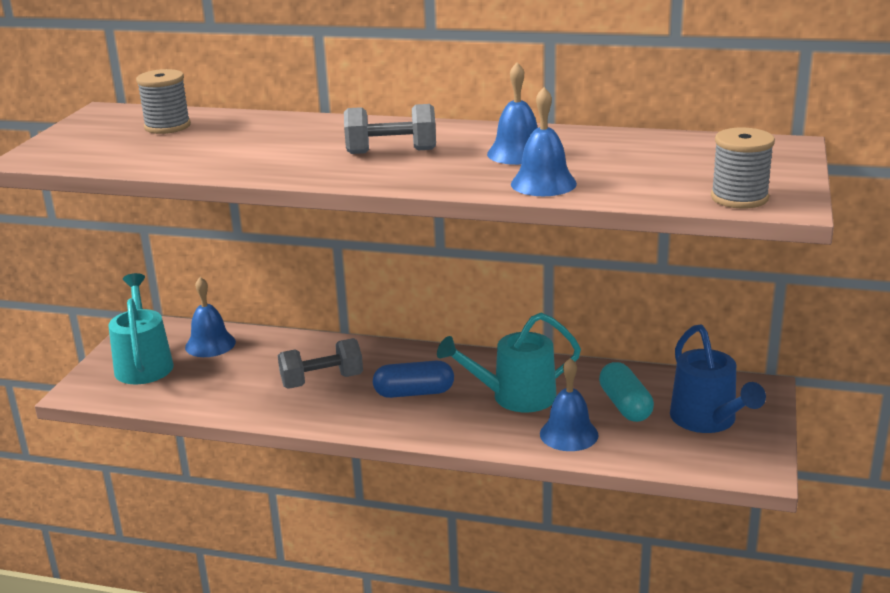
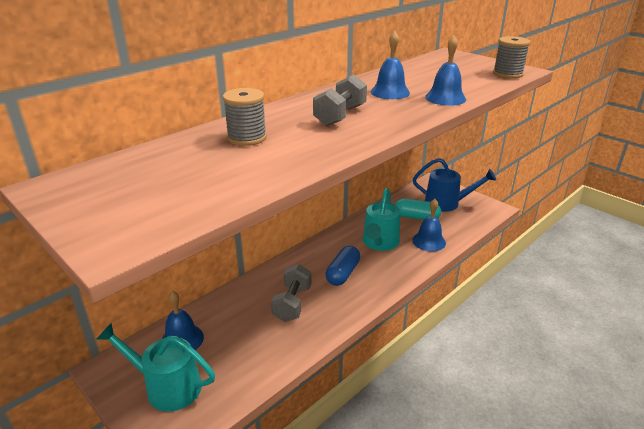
camera: 60 degrees left, 5 degrees up
grey spool [136,69,191,134] -> grey spool moved to [223,88,267,146]

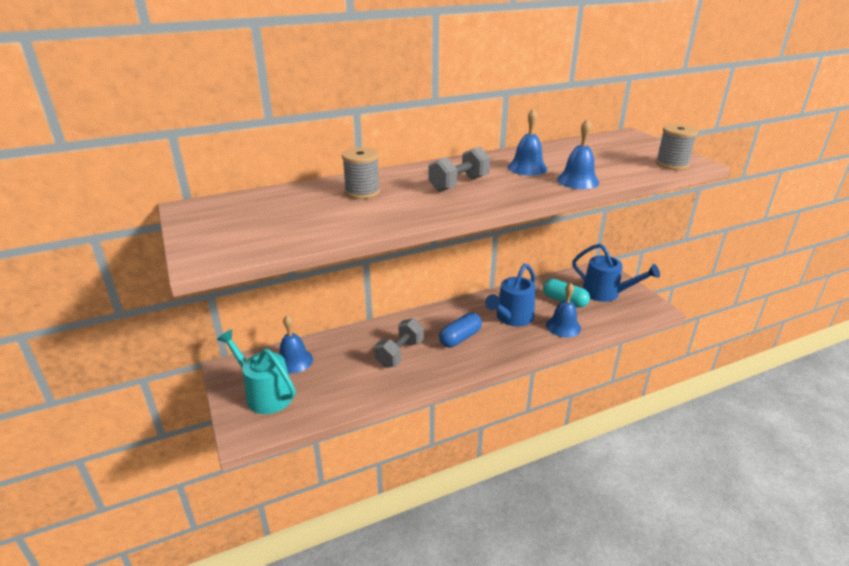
camera: 20 degrees right, 0 degrees up
turquoise watering can [363,188,400,251] -> blue watering can [485,263,536,327]

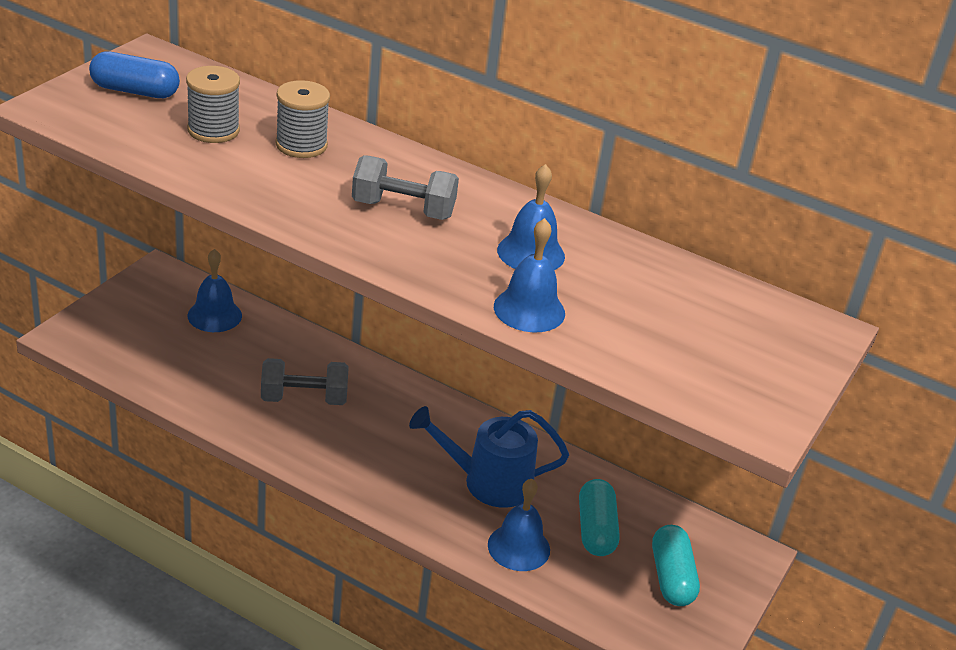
camera: 50 degrees right, 5 degrees up
turquoise watering can [217,329,296,414] -> none
blue capsule [439,313,482,347] -> blue capsule moved to [89,51,180,98]
blue watering can [572,244,660,302] -> turquoise capsule [652,525,700,606]
grey spool [656,124,698,170] -> grey spool moved to [186,66,240,143]

